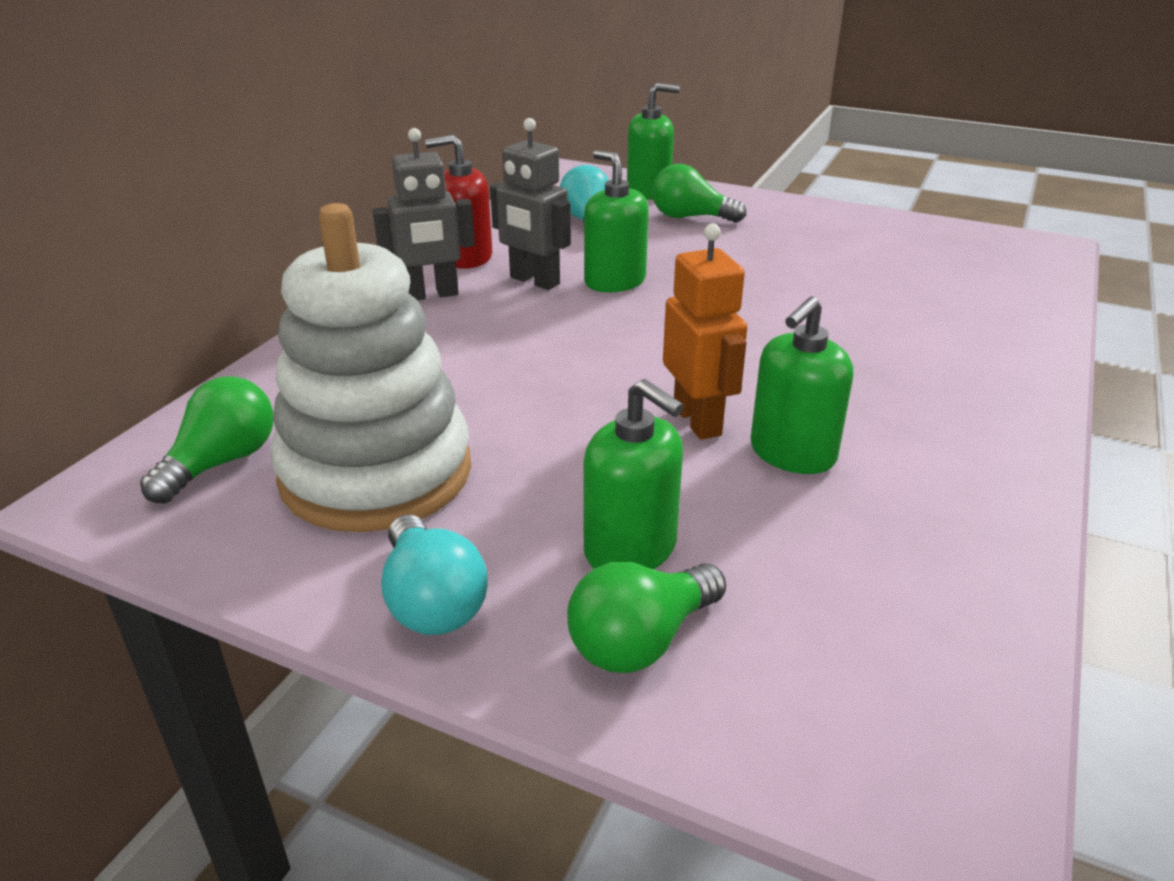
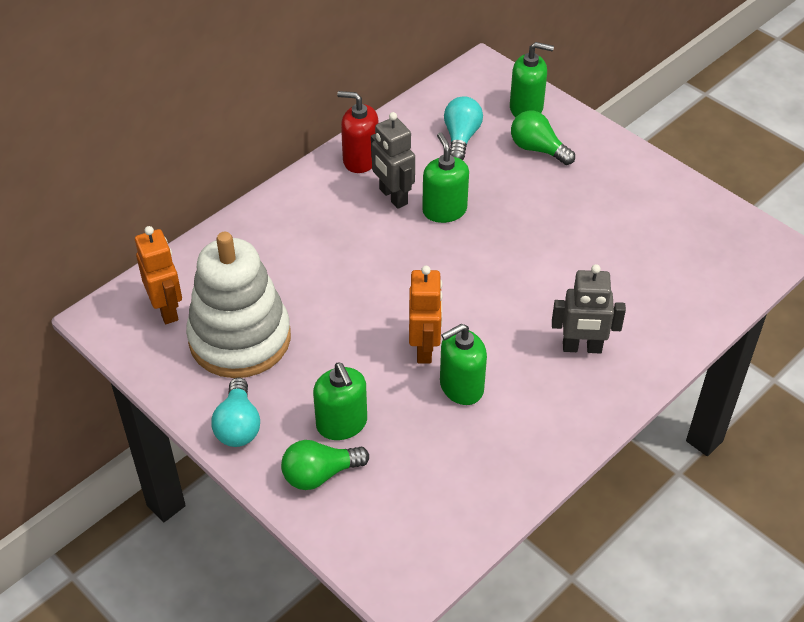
camera: 20 degrees right, 15 degrees up
green light bulb [140,376,273,504] -> orange robot [135,226,182,324]
grey robot [372,128,475,300] -> grey robot moved to [552,264,626,354]

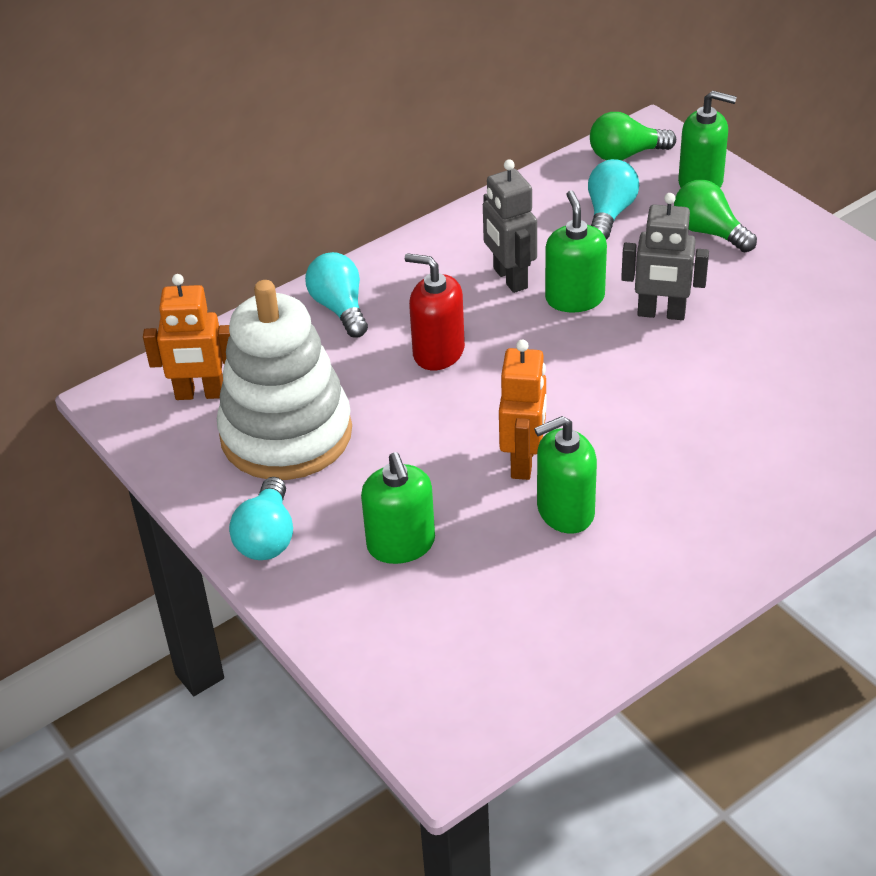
camera: 10 degrees right, 5 degrees down
orange robot [135,226,182,324] -> orange robot turned 105 degrees clockwise [143,274,230,400]
green light bulb [281,440,369,490] -> green light bulb moved to [590,112,676,161]
red soap dispenser [337,91,379,173] -> red soap dispenser moved to [405,253,465,370]
grey robot [552,264,626,354] -> grey robot moved to [621,193,709,320]
none -> turquoise light bulb [305,252,368,338]

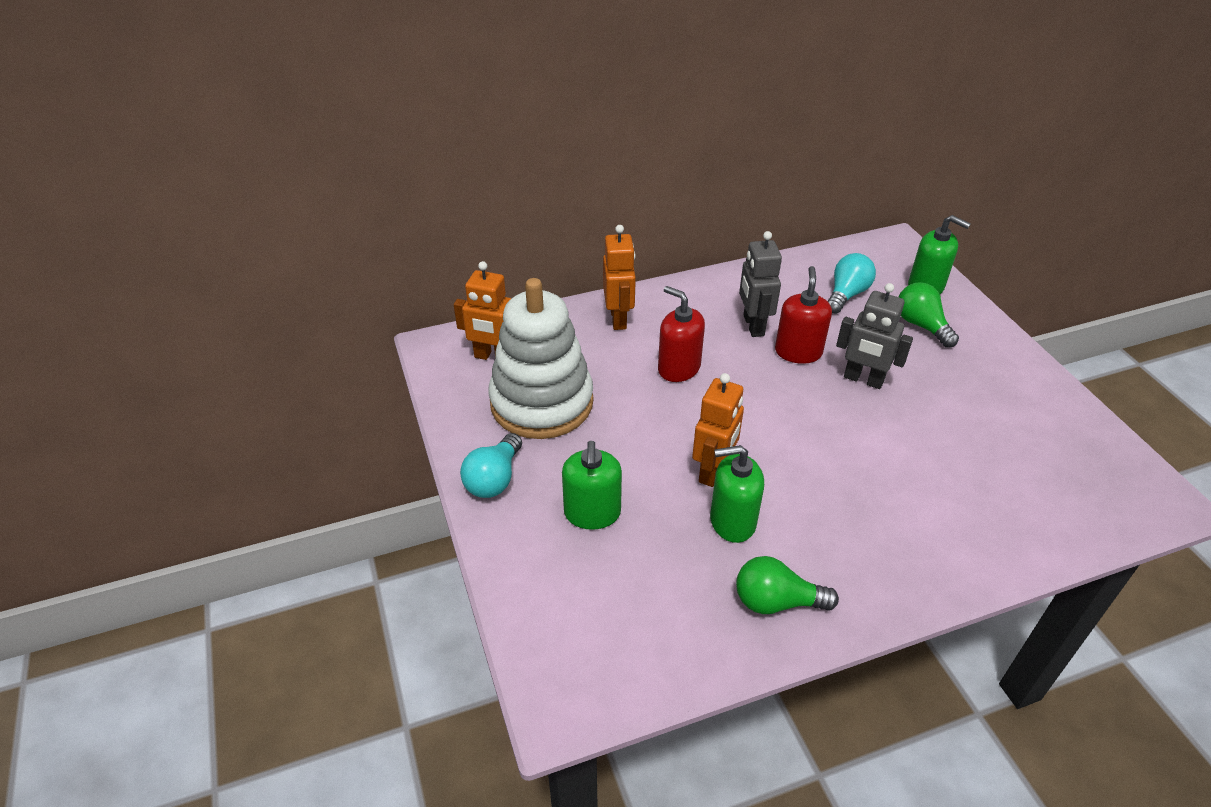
camera: 15 degrees right, 0 degrees up
turquoise light bulb [305,252,368,338] -> orange robot [603,225,636,330]
green soap dispenser [545,190,607,313] -> red soap dispenser [775,266,832,364]
green light bulb [590,112,676,161] -> green light bulb moved to [736,556,839,614]

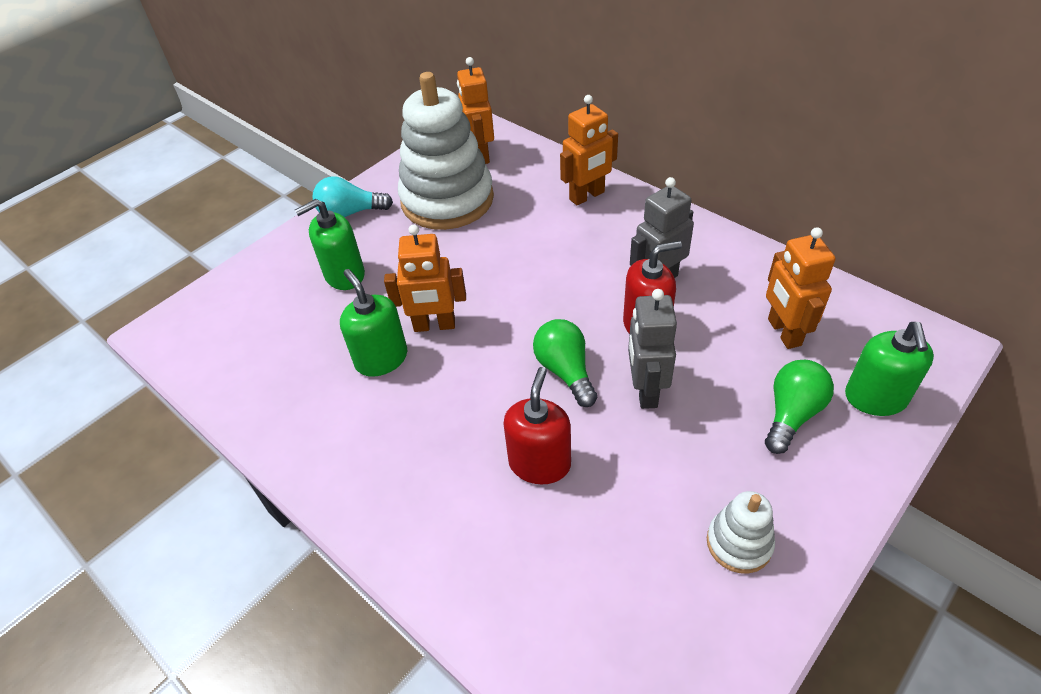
camera: 65 degrees right, 5 degrees up
red soap dispenser [658,286,705,382] -> red soap dispenser moved to [503,367,571,484]
green light bulb [736,556,839,614] -> green light bulb moved to [533,319,597,407]
turquoise light bulb [828,253,876,314] -> orange robot [766,227,835,349]
none -> white stacking toy [707,491,775,574]

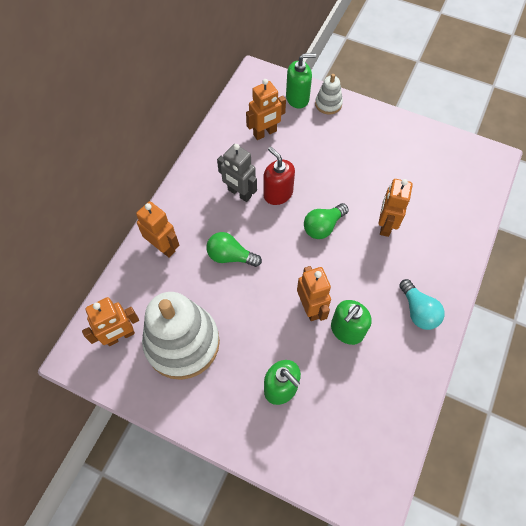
camera: 110 degrees left, 15 degrees up
turquoise light bulb [312,176,393,217] -> turquoise light bulb moved to [399,279,445,330]
red soap dispenser [503,367,571,484] -> orange robot [379,179,413,237]
grey robot [628,289,677,409] -> none
white stacking toy [707,491,775,574] -> white stacking toy moved to [315,74,343,115]
green light bulb [765,360,834,454] -> green light bulb moved to [206,232,262,267]

